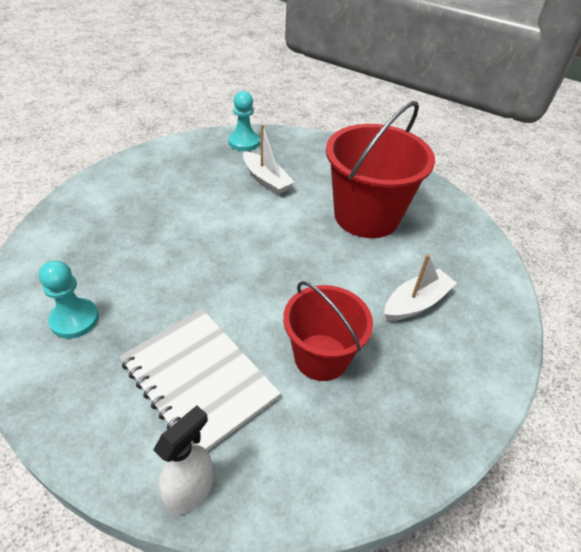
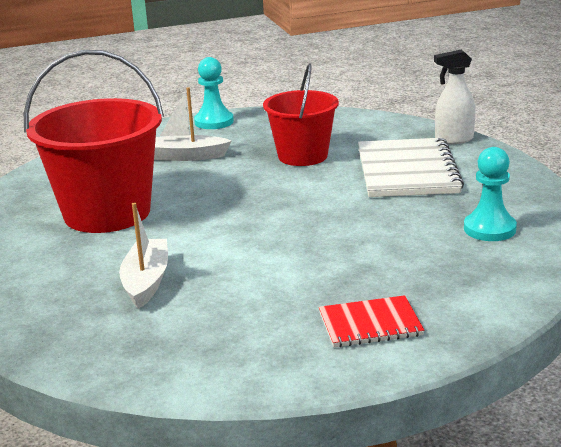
camera: 135 degrees left, 20 degrees down
turquoise pawn [228,91,260,151] -> turquoise pawn moved to [194,57,234,129]
none -> red notebook [319,295,424,347]

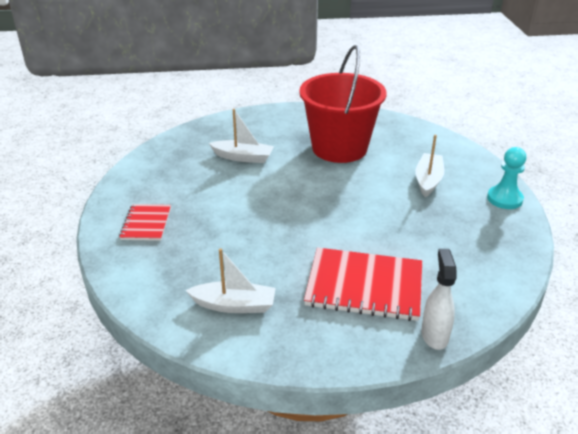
camera: 100 degrees right, 10 degrees up
red bucket [263,63,339,166] -> none
white notebook [358,138,464,197] -> red notebook [304,247,422,321]
turquoise pawn [464,147,517,241] -> white boat [186,248,276,313]

